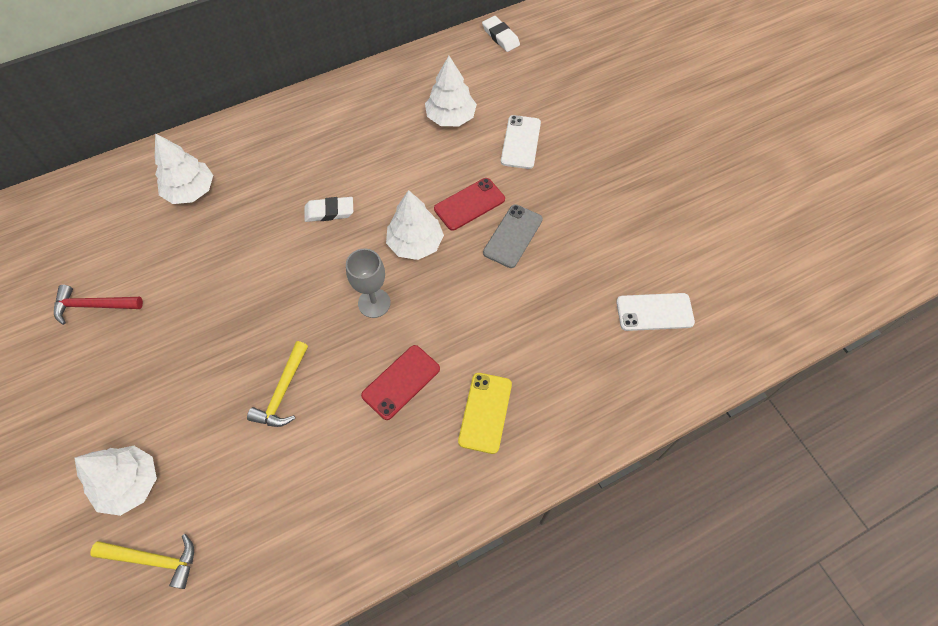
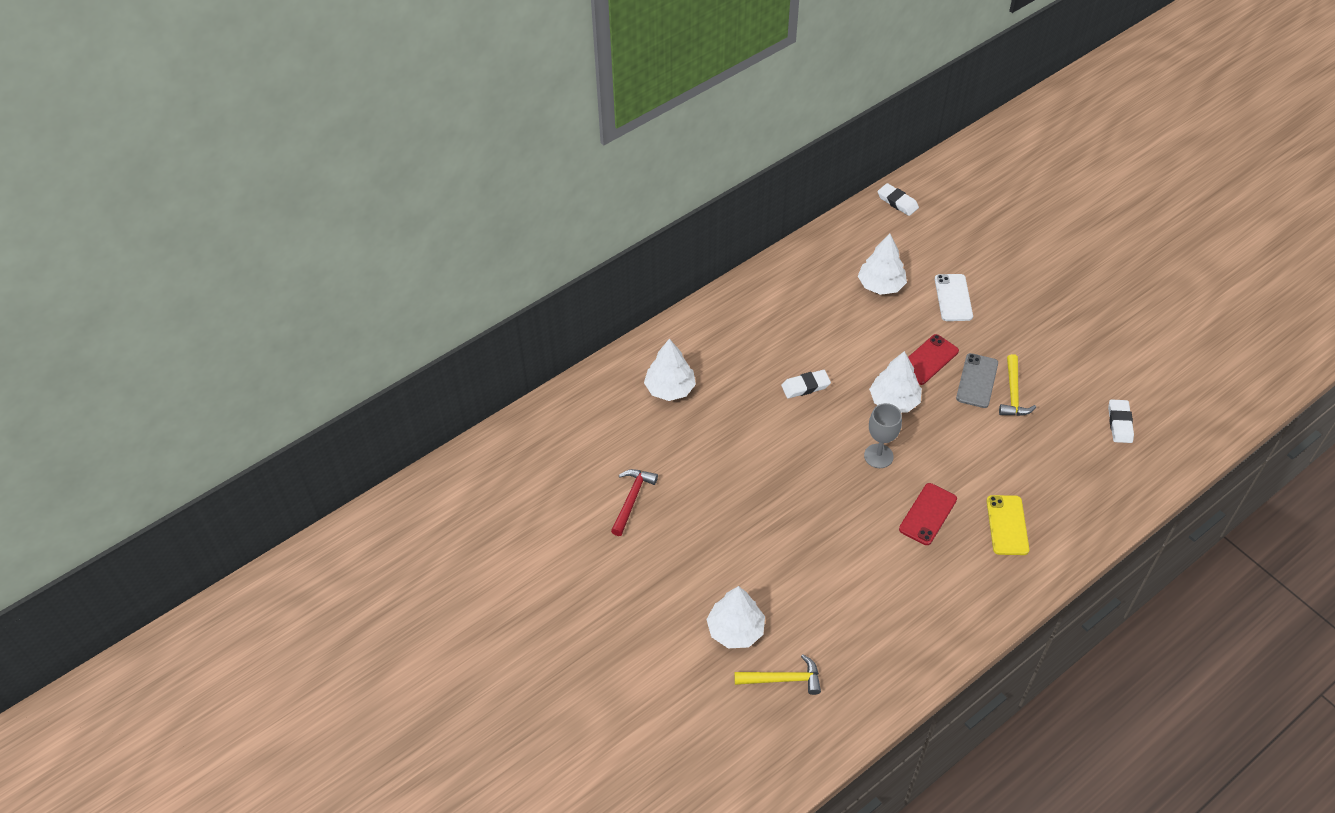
camera: 10 degrees left, 10 degrees down
red hammer [54,285,143,325] -> red hammer turned 120 degrees clockwise [611,469,658,536]
yellow hammer [247,341,308,427] -> yellow hammer moved to [999,354,1036,416]
white phone [616,293,695,331] -> white eraser [1108,399,1134,443]

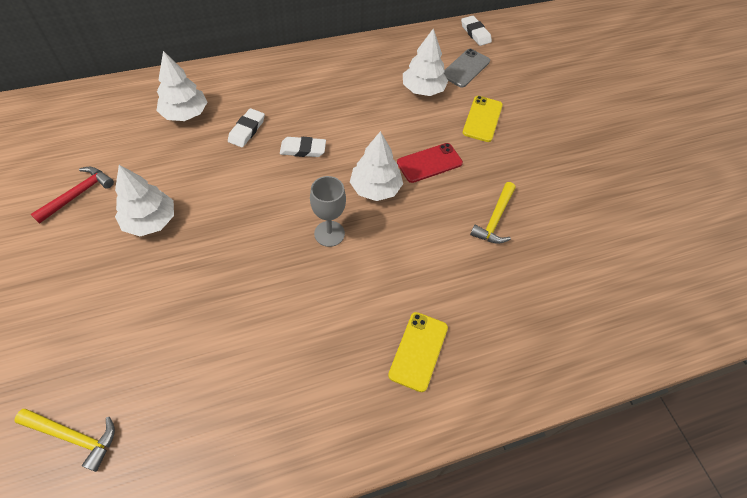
camera: 15 degrees right, 5 degrees up
white tree [706,586,765,648] -> white tree moved to [115,165,174,236]
red phone [899,483,957,545] -> none
white phone [935,274,973,321] -> yellow phone [462,96,503,142]
grey phone [956,353,998,408] -> grey phone moved to [444,49,490,88]
white eraser [1108,399,1134,443] -> white eraser moved to [228,108,265,148]

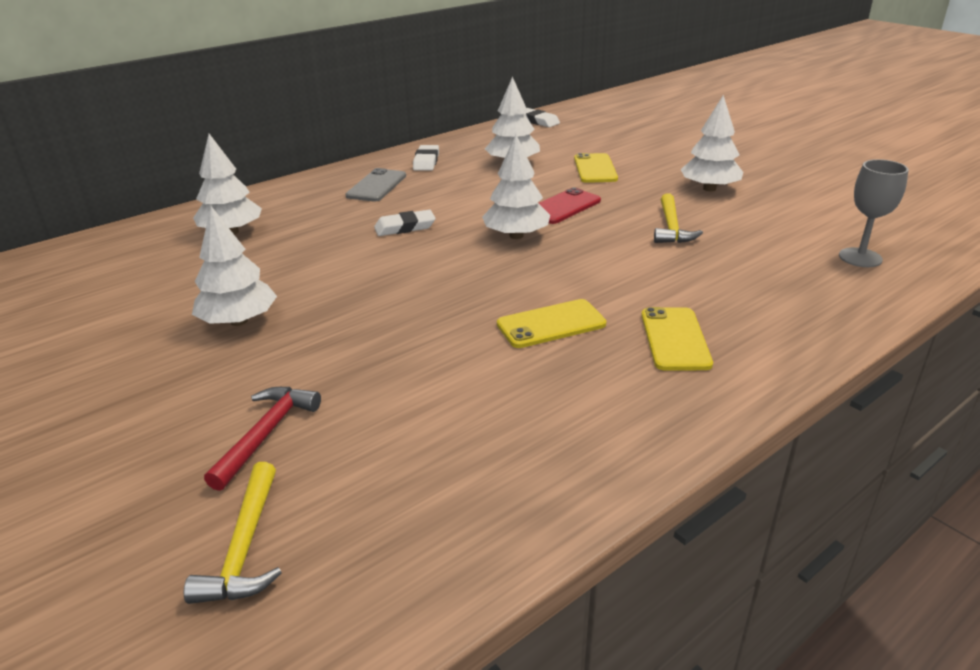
camera: 15 degrees left, 25 degrees down
yellow hammer [14,409,115,472] -> yellow hammer turned 90 degrees clockwise [184,462,282,604]
red hammer [30,167,114,224] -> red hammer moved to [204,387,321,491]
white eraser [228,108,265,148] -> white eraser moved to [413,145,439,171]
grey goblet [310,176,346,247] -> grey goblet moved to [839,159,909,267]
grey phone [444,49,490,88] -> grey phone moved to [345,168,406,201]
none -> yellow phone [497,299,606,348]
none -> white tree [680,95,743,191]

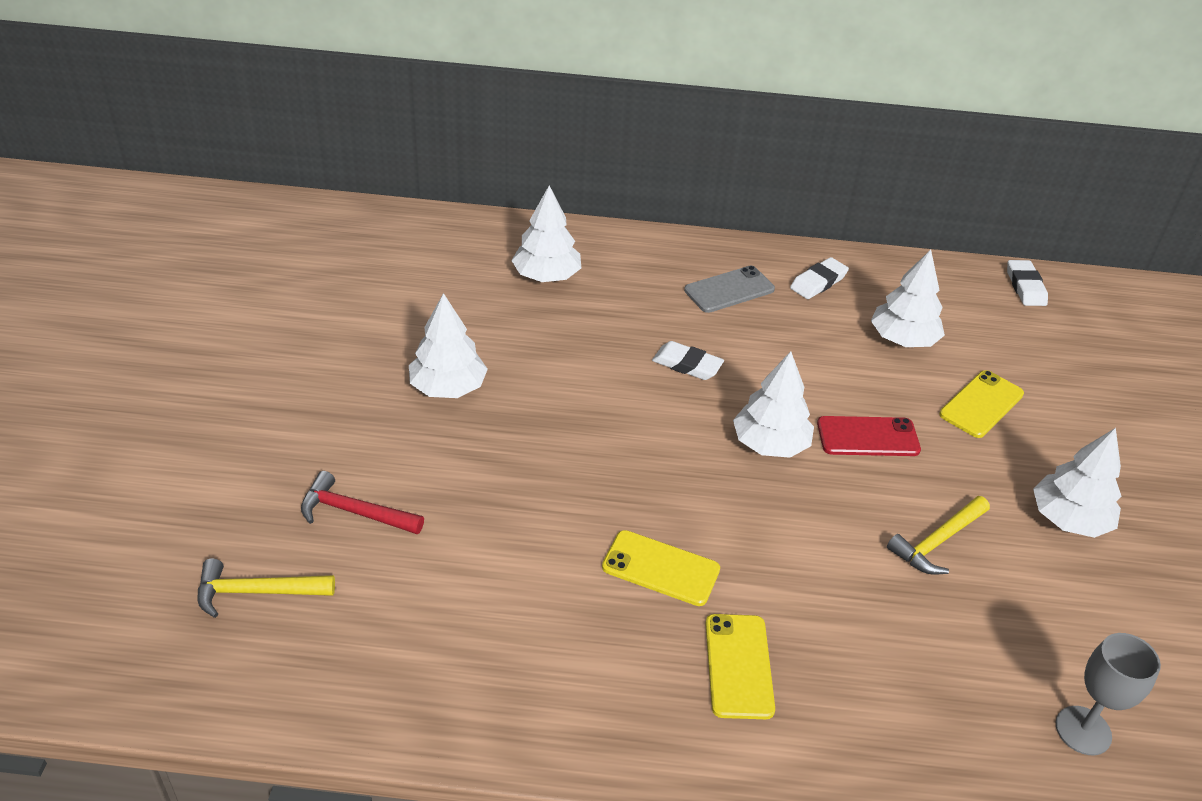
camera: 40 degrees right, 10 degrees up
yellow hammer [184,462,282,604] -> yellow hammer turned 45 degrees clockwise [198,558,335,618]
red hammer [204,387,321,491] -> red hammer turned 135 degrees counterclockwise [301,471,424,534]
yellow phone [641,307,713,371] -> yellow phone turned 45 degrees counterclockwise [705,614,775,719]

